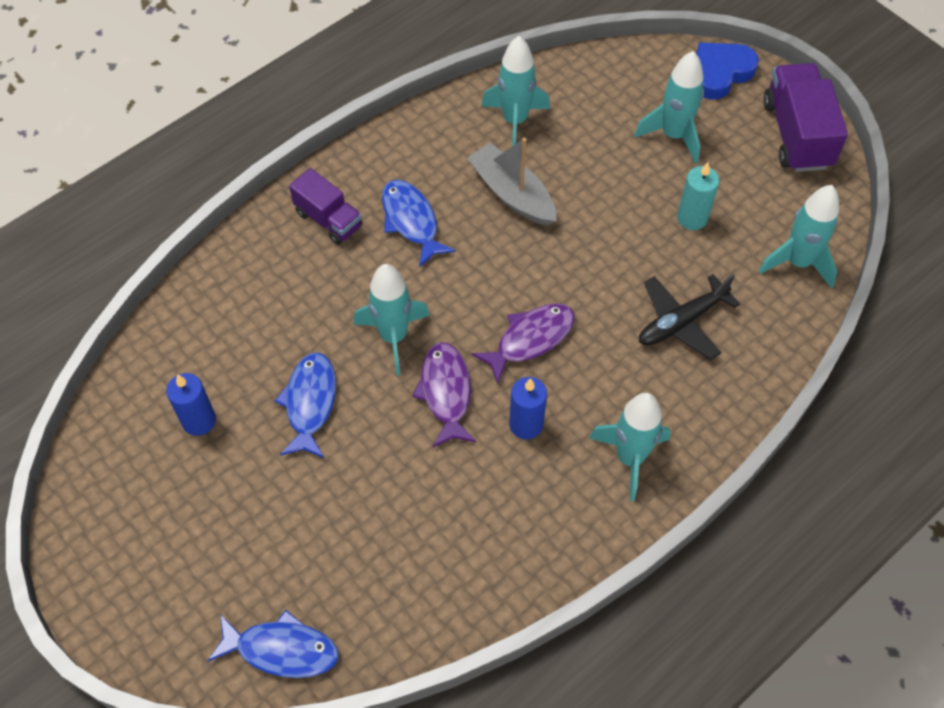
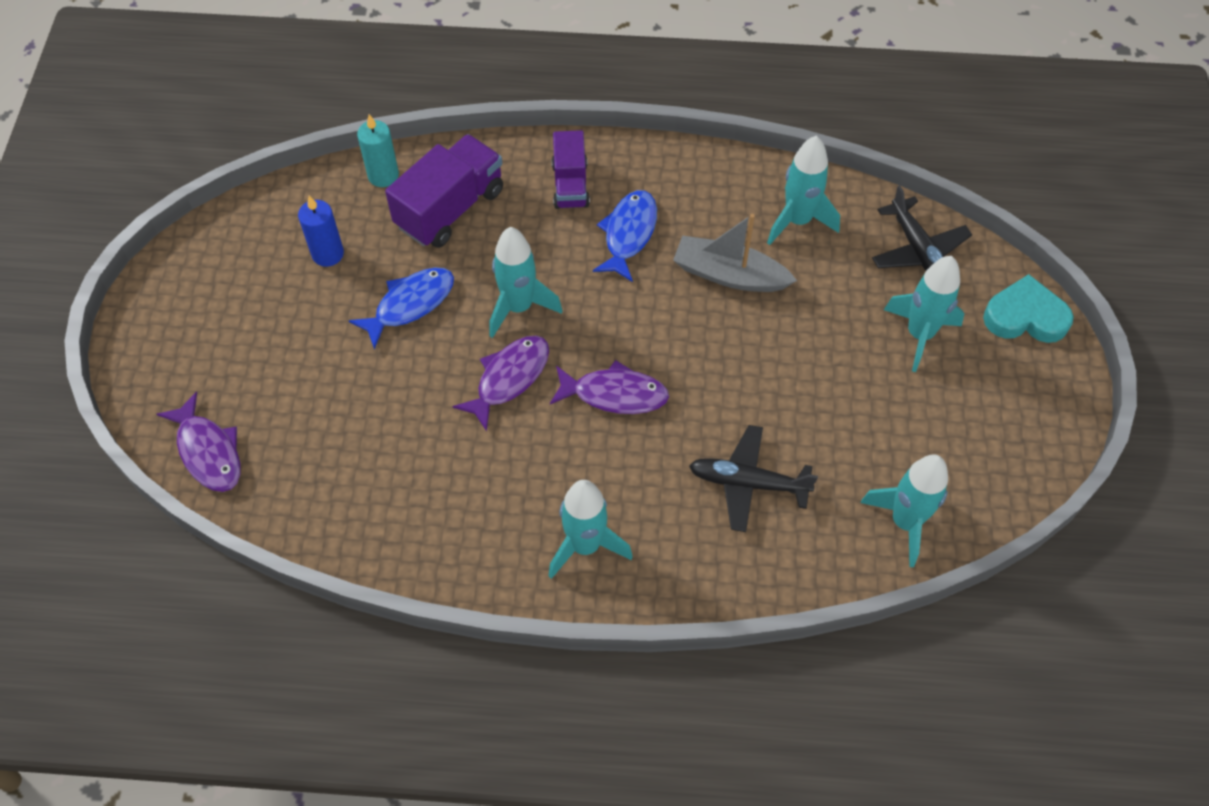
camera: 45 degrees right, 0 degrees up
blue fish [208,610,339,678] -> purple fish [157,391,241,492]
grey boat [467,138,557,226] -> grey boat turned 75 degrees counterclockwise [673,214,797,292]
blue candle [509,377,547,439] -> none
turquoise candle [677,162,719,230] -> turquoise candle moved to [357,114,399,187]
blue heart [696,43,759,100] -> turquoise heart [983,274,1074,343]
purple truck [763,63,848,172] -> purple truck moved to [385,134,503,248]
none -> black plane [872,185,972,271]

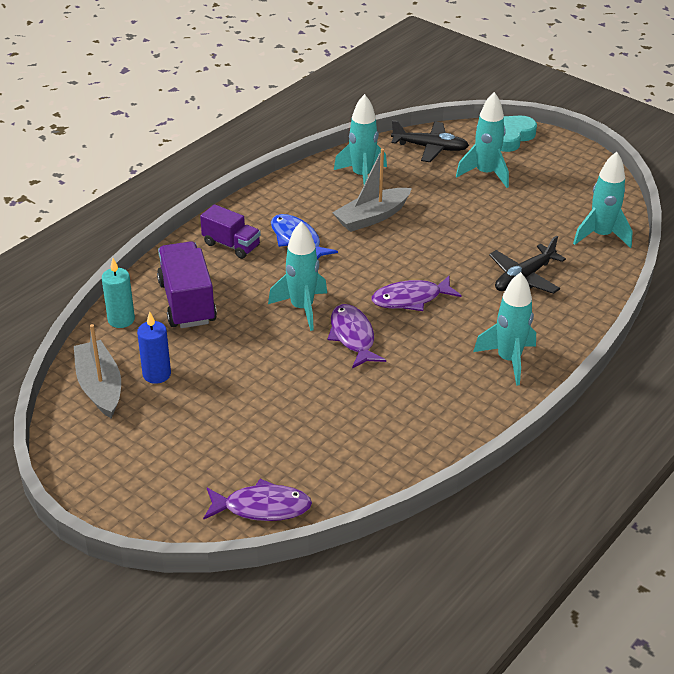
camera: 55 degrees left, 20 degrees down
blue fish [349,268,454,349] -> none
purple fish [550,360,669,414] -> purple fish turned 150 degrees counterclockwise [371,276,462,311]
none -> grey boat [74,324,121,418]

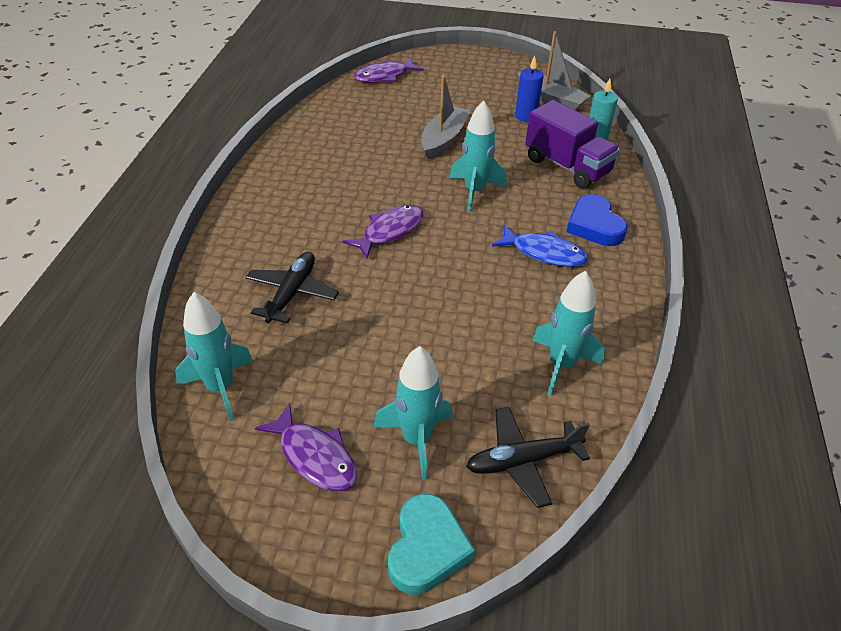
camera: 150 degrees right, 5 degrees up
purple truck [200,204,261,259] -> blue heart [566,194,628,246]
purple fish [328,304,386,369] -> purple fish moved to [255,403,357,491]
grey boat [332,149,412,232] -> grey boat moved to [421,75,470,159]
turquoise rocket [473,272,536,386] -> none

